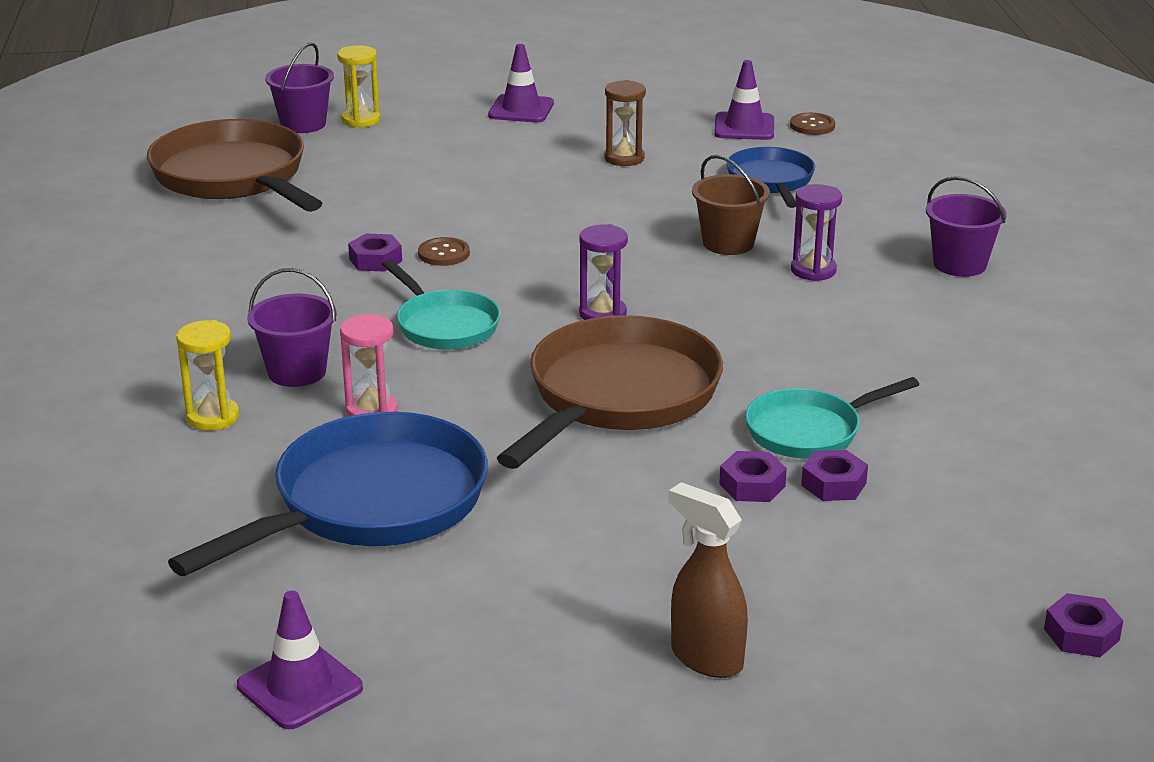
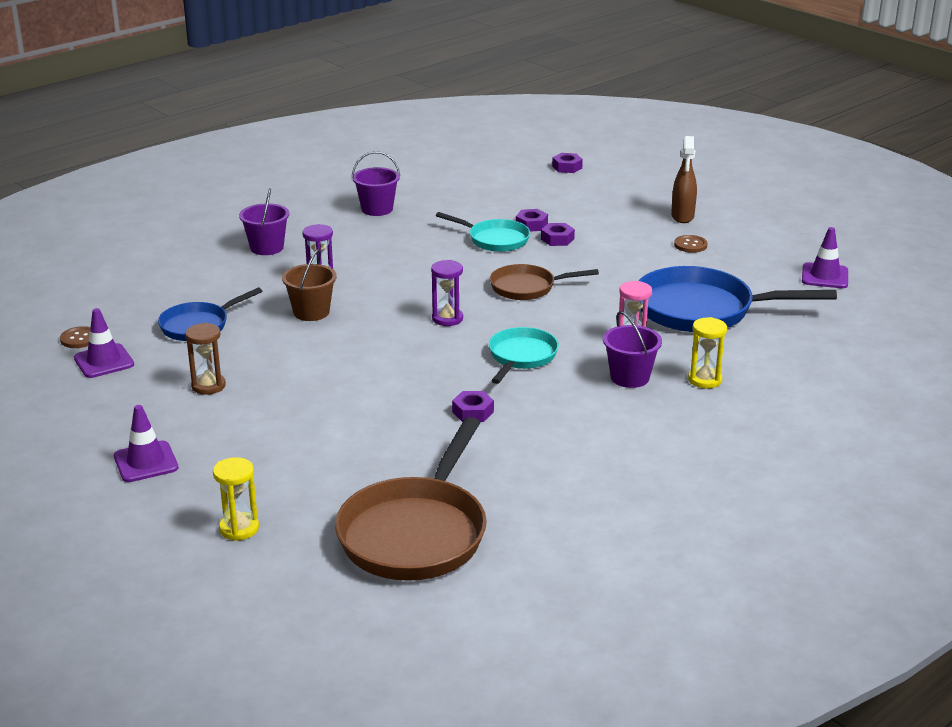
camera: 125 degrees left, 0 degrees up
purple bucket [265,43,334,133] -> purple bucket moved to [352,151,400,216]
brown button [418,237,470,266] -> brown button moved to [674,235,708,253]
brown pan [497,315,723,469] -> brown pan [490,264,599,300], size x0.57

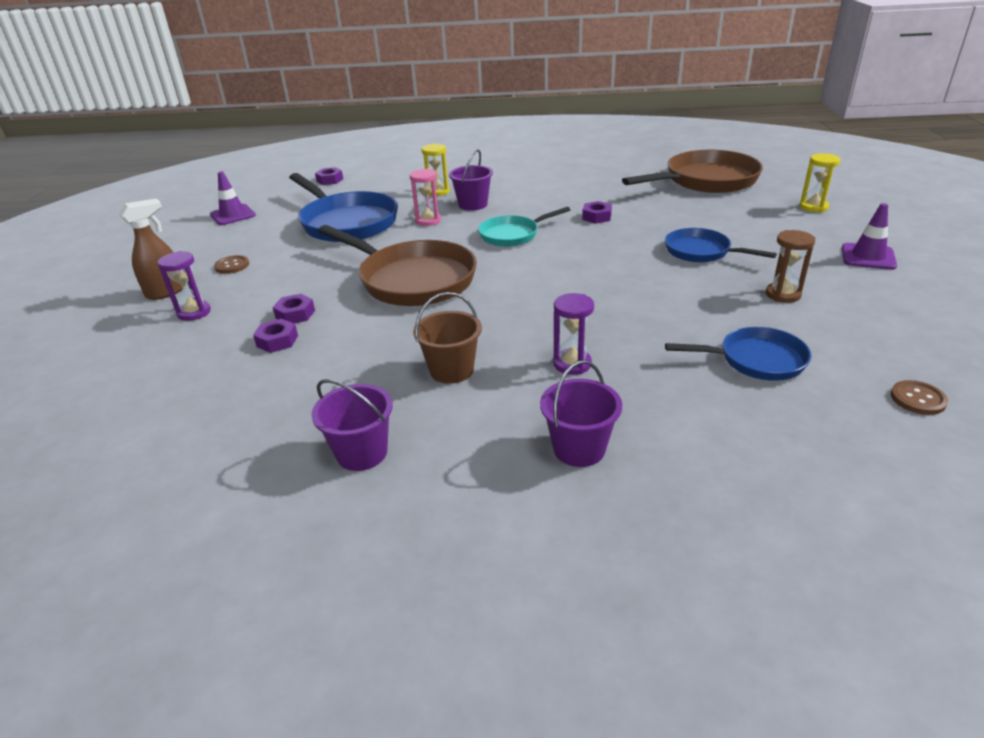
camera: 135 degrees left, 5 degrees up
purple traffic cone [74,308,134,378] -> none
brown bucket [282,249,337,321] -> brown bucket moved to [413,292,482,384]
purple hourglass [431,260,463,326] -> purple hourglass moved to [158,251,211,321]
turquoise pan [436,212,530,252] -> none
brown pan [490,264,599,300] -> brown pan [318,225,477,306], size x1.76
purple nut [552,153,583,173] -> purple nut moved to [315,167,343,185]
none -> blue pan [665,228,777,262]

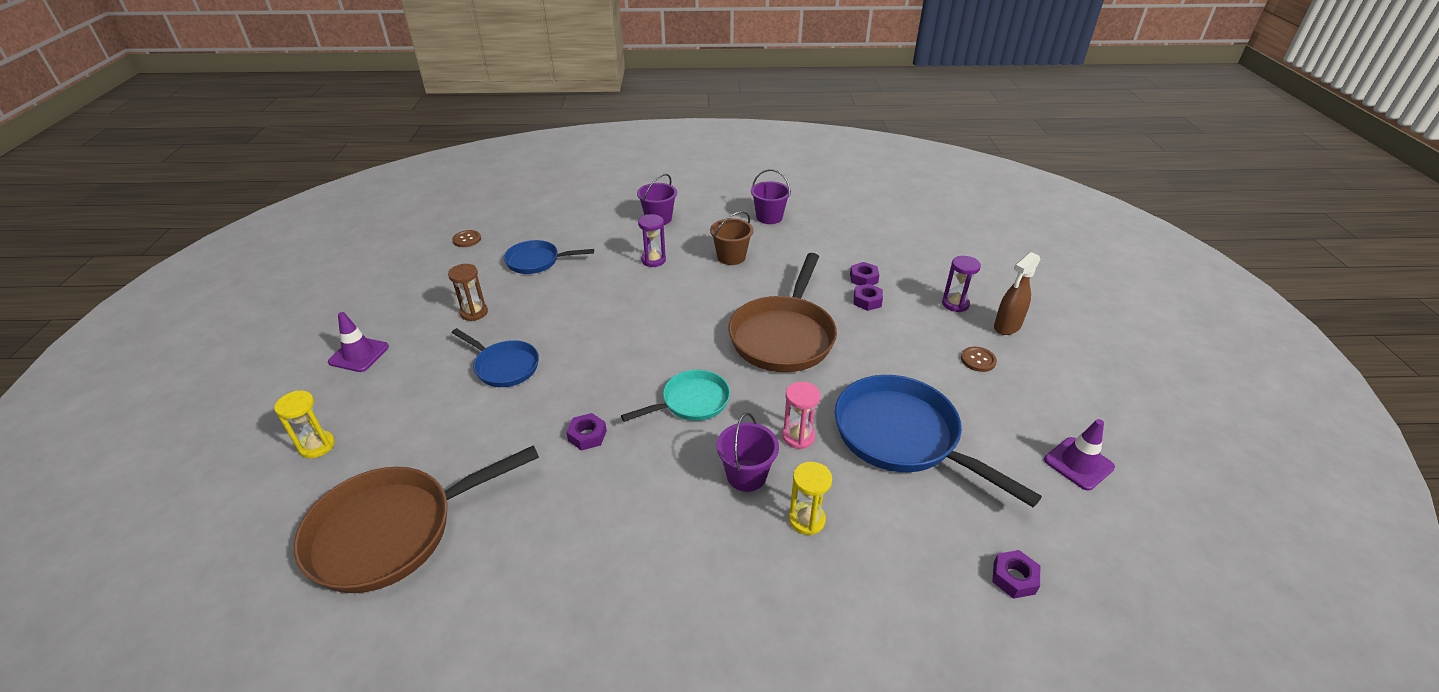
camera: 175 degrees right, 5 degrees up
brown pan [318,225,477,306] -> brown pan turned 105 degrees counterclockwise [728,253,837,372]

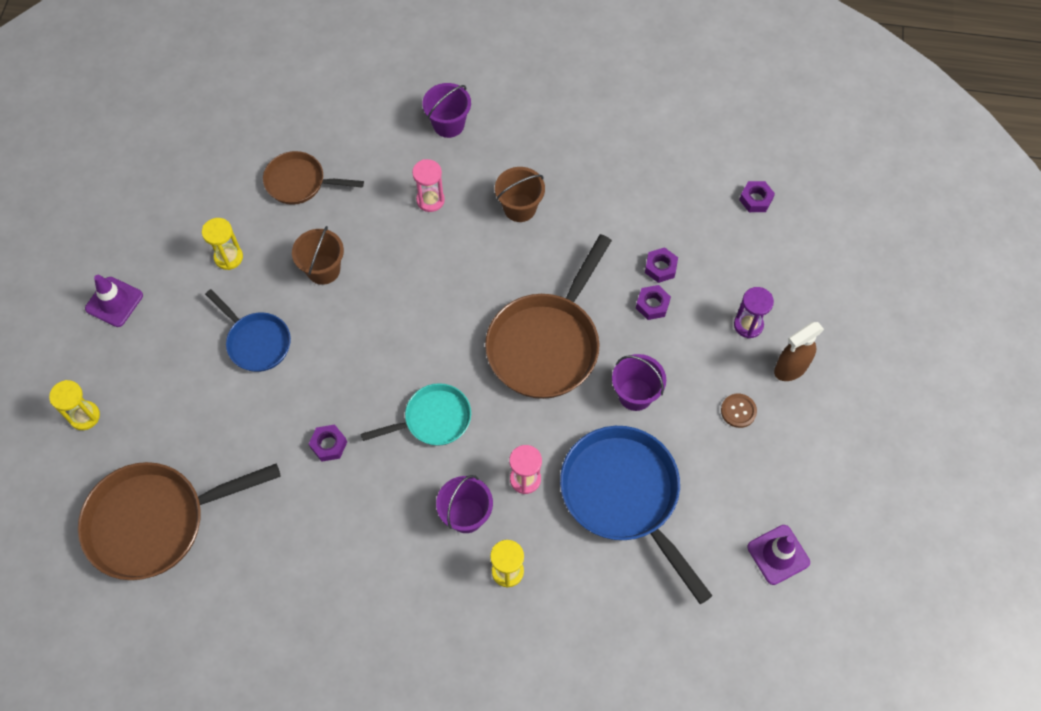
camera: 10 degrees right, 25 degrees up
brown hourglass [448,264,488,321] -> yellow hourglass [202,218,243,270]
brown button [452,230,481,247] -> none
blue pan [504,240,594,274] -> brown pan [263,151,364,205]
purple hourglass [638,214,666,267] -> pink hourglass [412,159,445,212]
purple bucket [751,169,791,224] -> purple bucket moved to [612,354,666,411]
purple nut [992,550,1040,599] -> purple nut moved to [739,181,775,212]
none -> brown bucket [292,226,344,285]

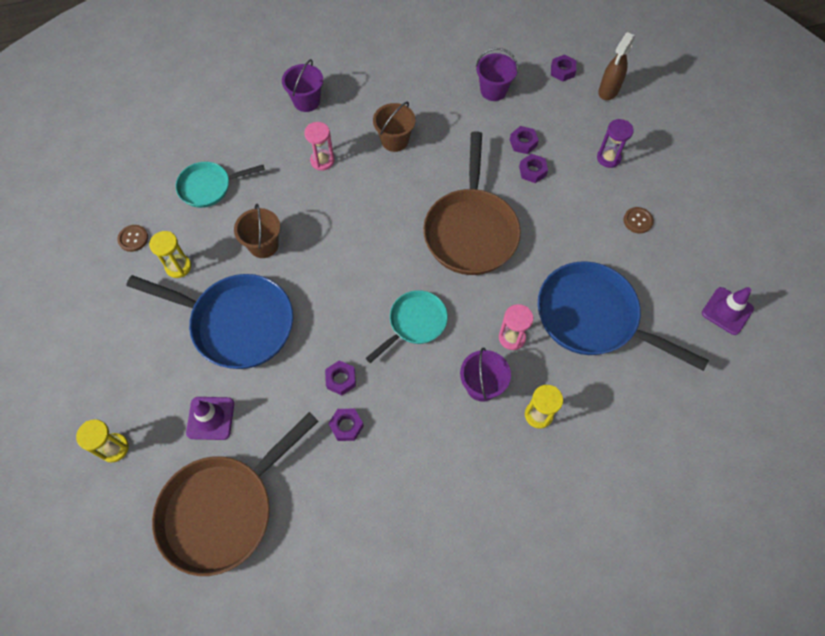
camera: 25 degrees left, 0 degrees up
purple traffic cone [85,275,143,327] -> purple traffic cone moved to [186,397,234,440]
blue pan [205,289,291,372] -> blue pan [126,274,293,369], size x1.76
brown pan [263,151,364,205] -> turquoise pan [176,162,265,208]
purple bucket [612,354,666,411] -> purple bucket moved to [476,48,518,101]
brown spray bottle [774,322,824,381] -> brown spray bottle moved to [598,32,635,100]
none -> brown button [117,225,148,252]
none -> purple nut [328,409,364,441]

